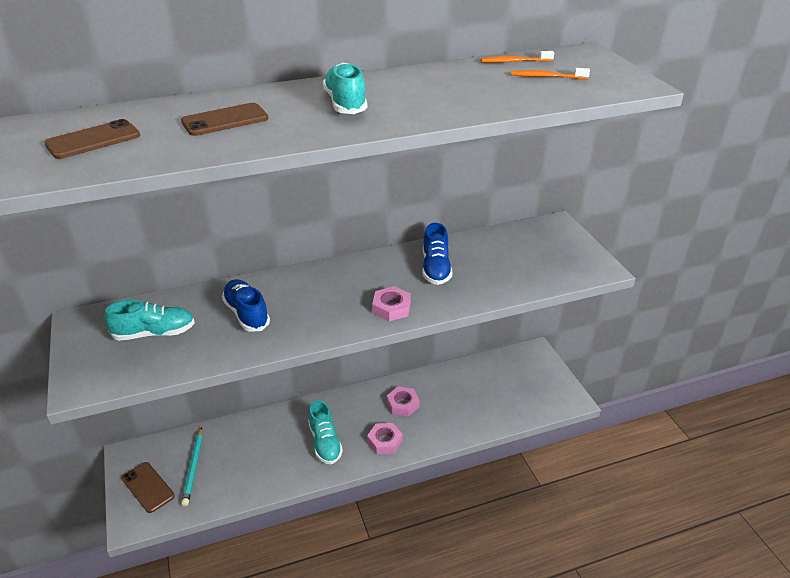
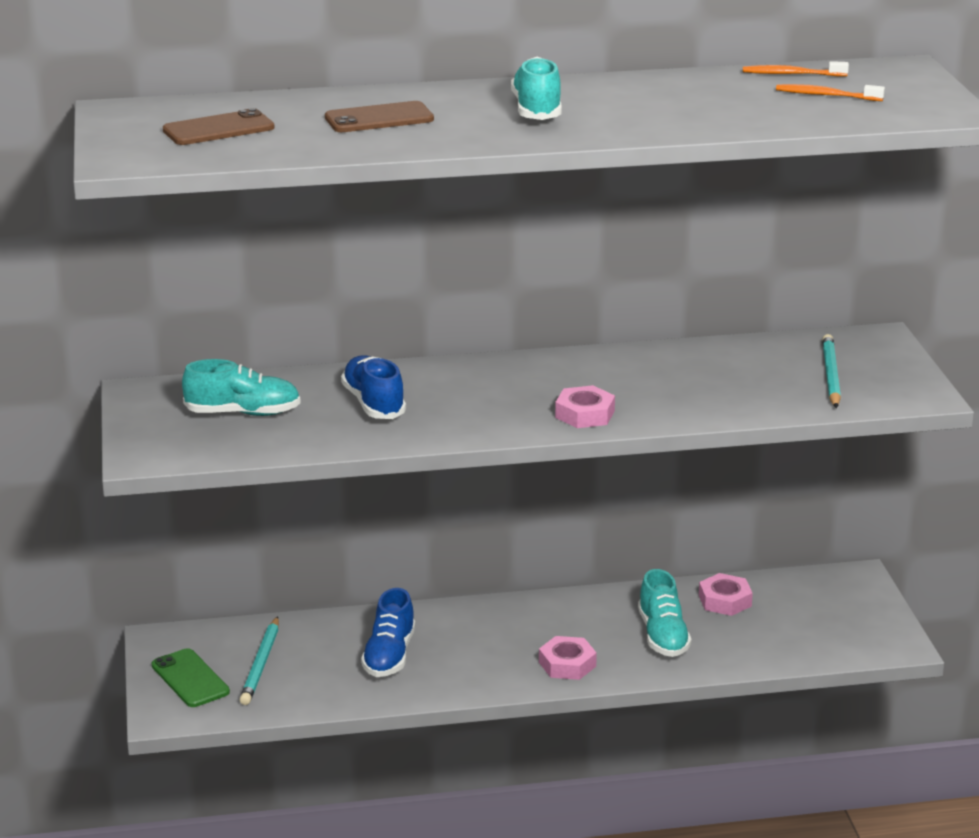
camera: 10 degrees right, 10 degrees down
brown phone [122,462,175,513] -> green phone [152,648,230,707]
turquoise shoe [308,400,343,464] -> turquoise shoe moved to [638,569,692,657]
pink nut [387,387,420,417] -> pink nut moved to [699,573,753,616]
blue shoe [423,223,452,285] -> blue shoe moved to [361,588,415,677]
none -> turquoise pencil [822,334,841,408]

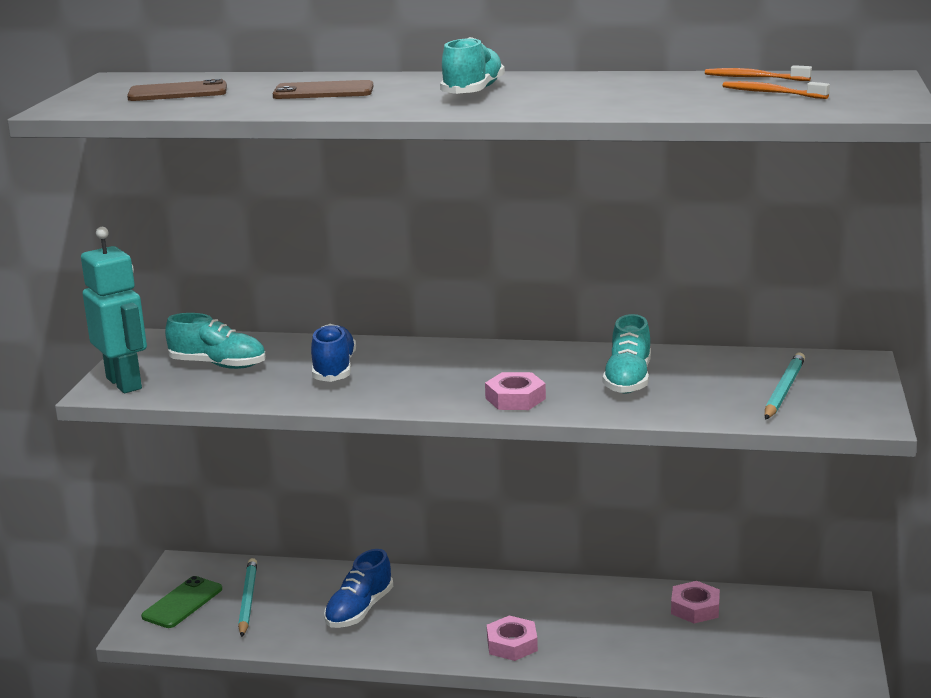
camera: 20 degrees right, 5 degrees down
green phone [152,648,230,707] -> green phone turned 45 degrees clockwise [141,576,222,628]
turquoise pencil [240,616,279,705] -> turquoise pencil turned 150 degrees clockwise [238,558,257,637]
turquoise shoe [638,569,692,657] -> turquoise shoe moved to [603,314,651,394]
none -> turquoise robot [81,227,147,393]

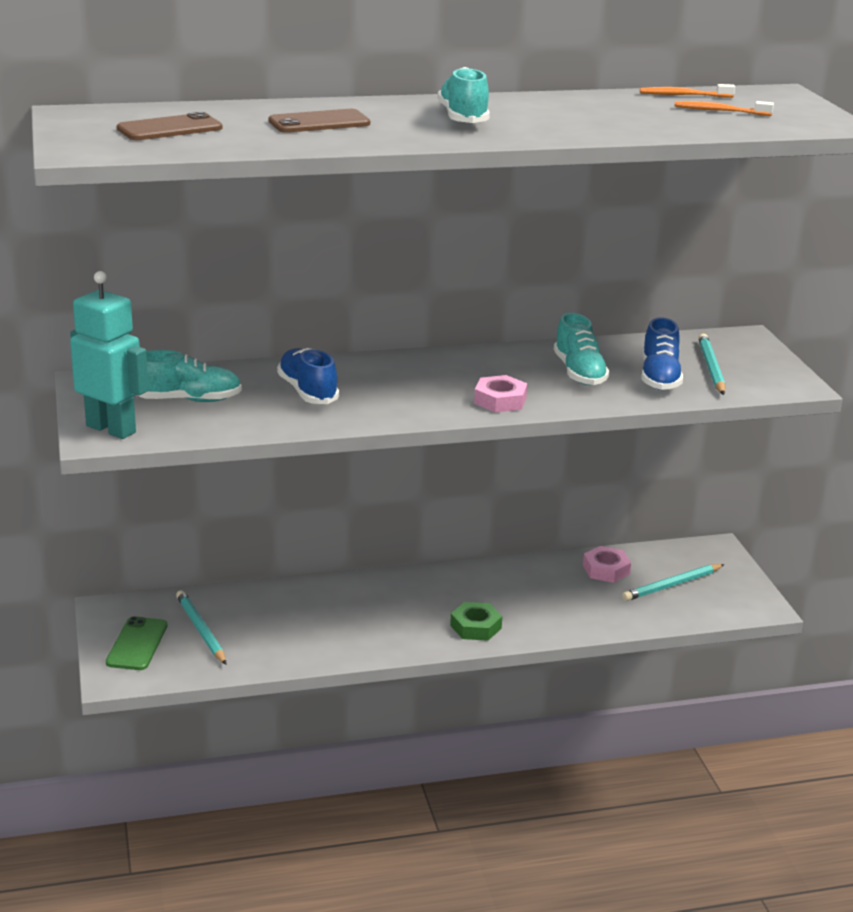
camera: 25 degrees left, 5 degrees up
blue shoe [324,549,393,628] -> blue shoe moved to [642,317,683,390]
pink nut [487,615,538,661] -> green nut [450,602,502,641]
none -> turquoise pencil [622,564,725,601]

